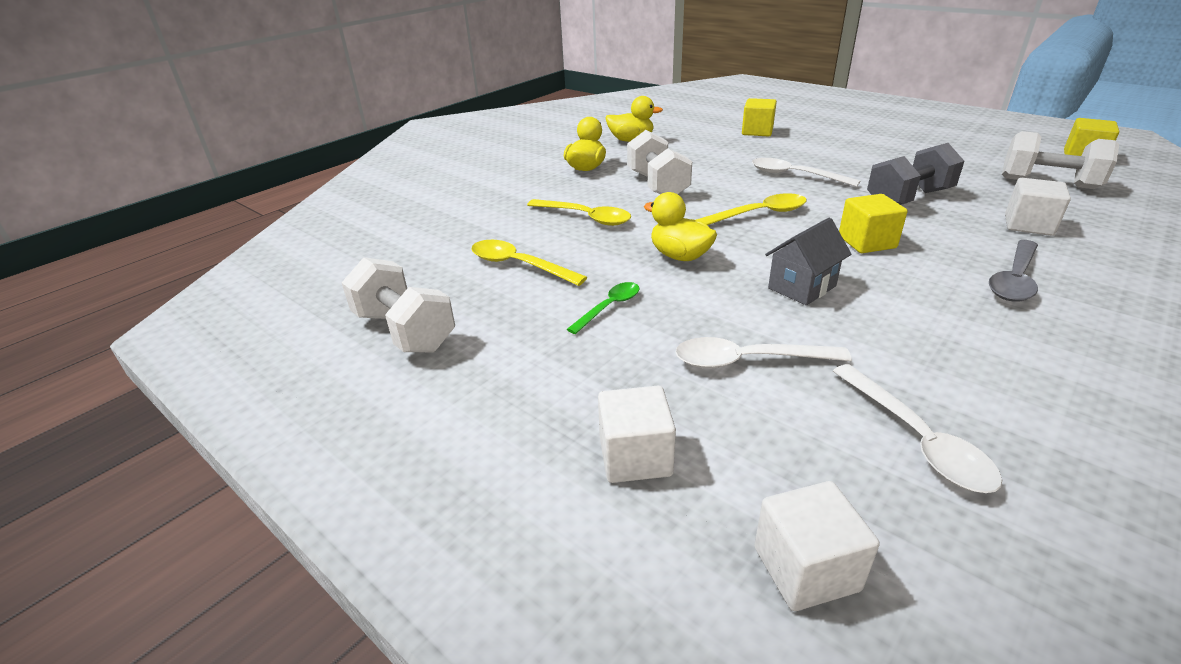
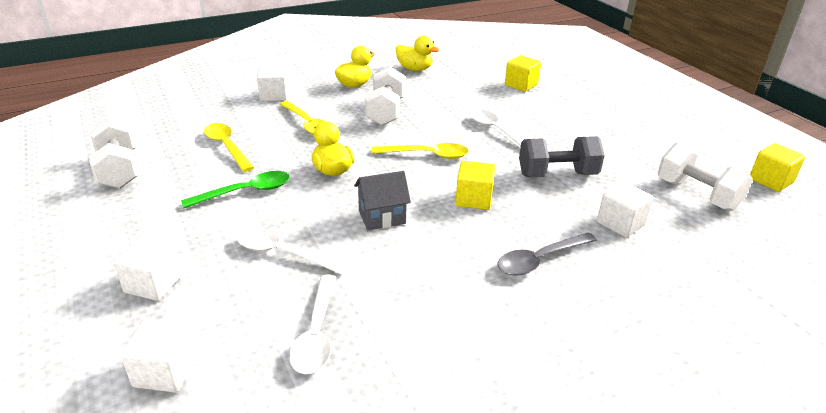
camera: 20 degrees right, 0 degrees up
green spoon [567,282,640,334] -> green spoon [181,171,290,208], size x1.51
none -> white cube [257,66,288,101]

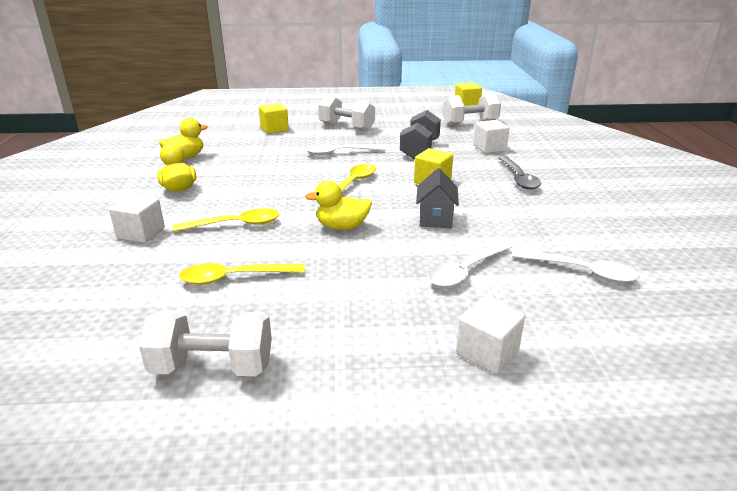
camera: 65 degrees left, 5 degrees down
white cube [121,319,197,392] -> none
green spoon [181,171,290,208] -> none
white dumbbell [365,67,406,126] -> white dumbbell moved to [318,94,375,131]

